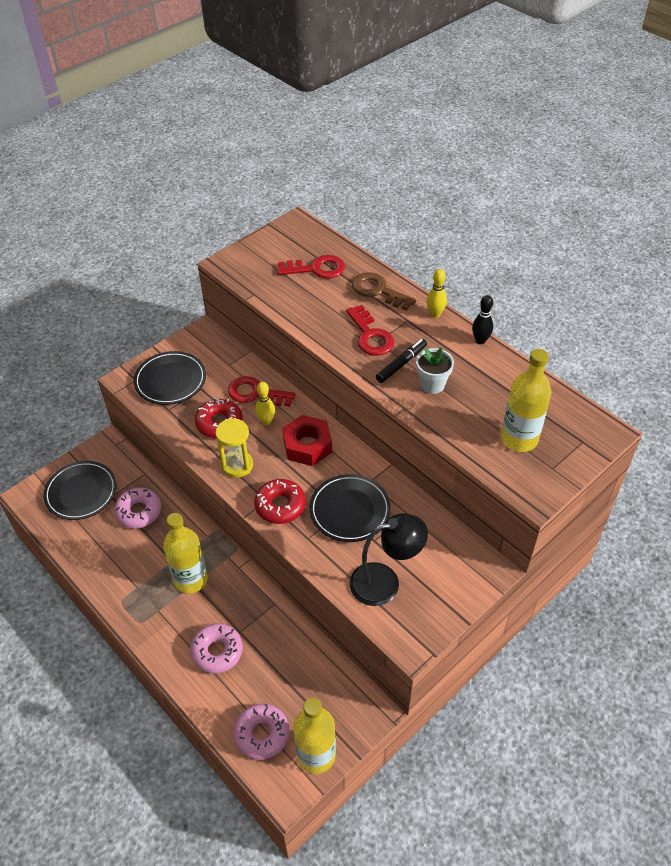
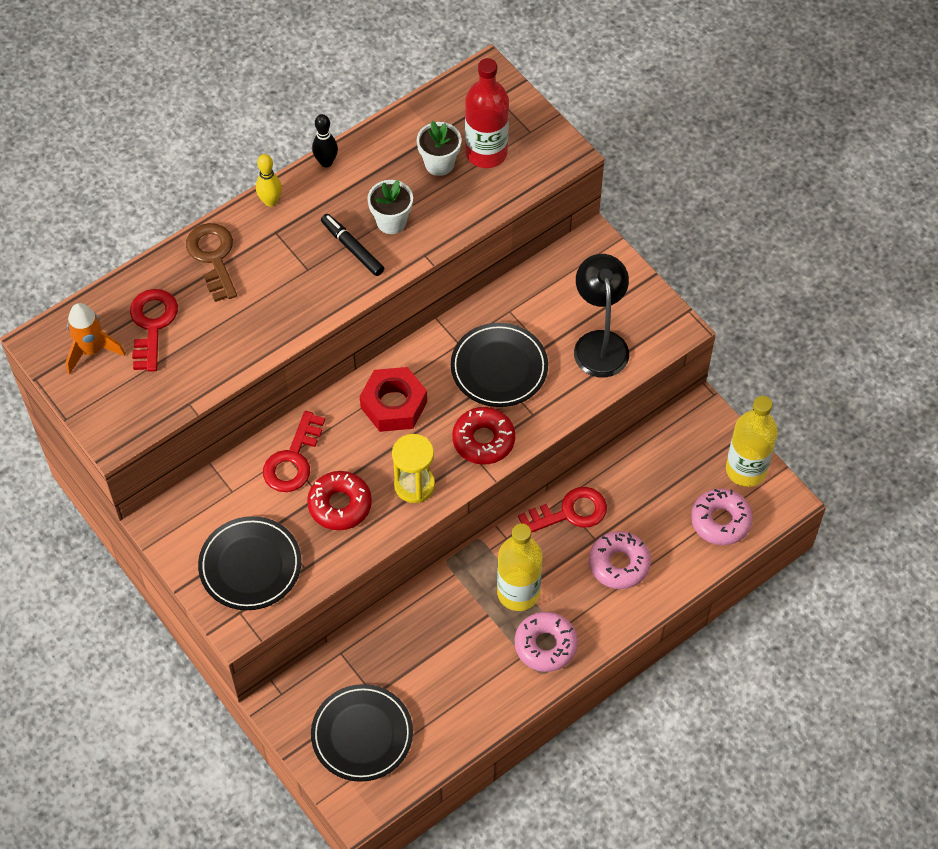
camera: 85 degrees left, 10 degrees up
pink donut [114,487,161,528] -> pink donut moved to [515,612,578,672]
yellow bowling pin [255,382,275,425] -> none
red key [346,305,394,355] -> red key moved to [518,487,607,533]
brown key [352,272,416,311] -> brown key turned 120 degrees clockwise [186,223,237,302]
yellow bottle [501,349,551,452] -> red bottle [465,58,509,168]
none -> orange rocket [66,303,126,374]
none -> white flower pot [417,121,461,176]

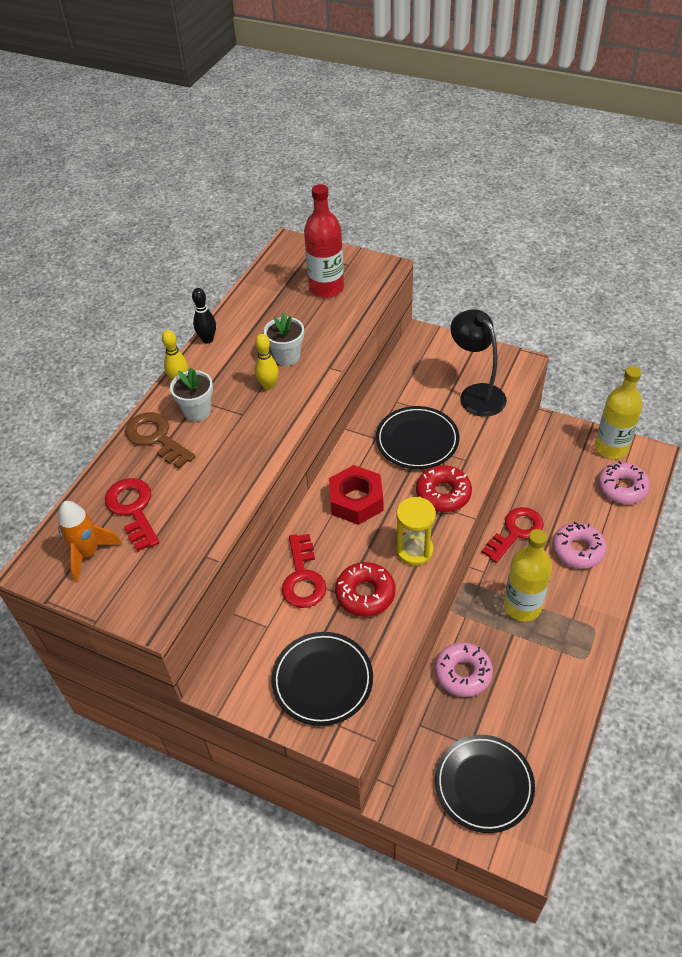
camera: 25 degrees left, 10 degrees down
black marker [321,214,384,276] -> yellow bowling pin [255,334,279,390]
white flower pot [417,121,461,176] -> white flower pot moved to [170,368,213,421]
pink donut [515,612,578,672] -> pink donut moved to [435,642,493,697]

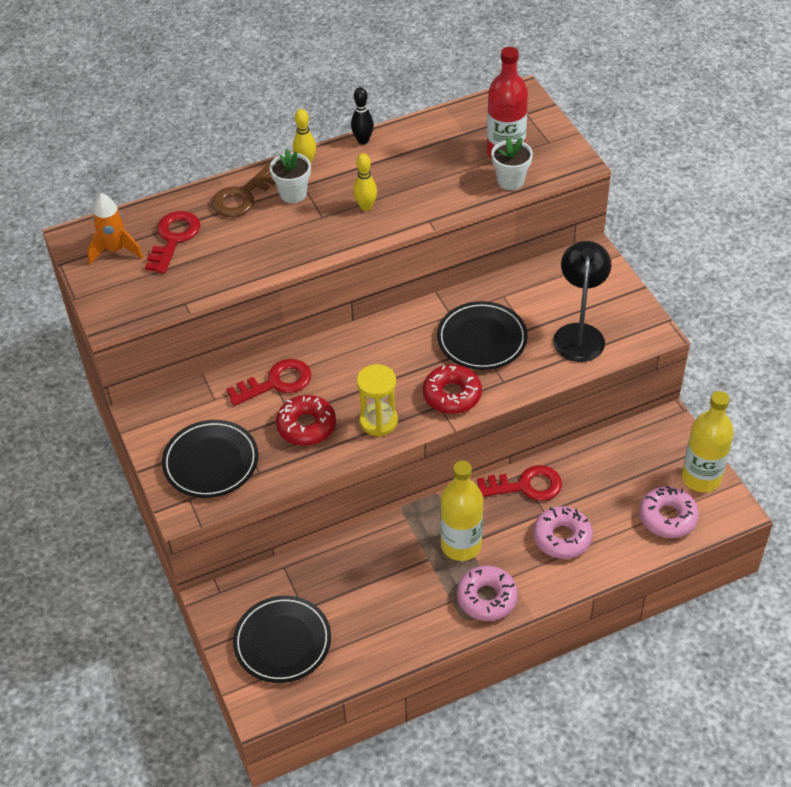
camera: 40 degrees right, 0 degrees up
brown key [125,412,196,469] -> brown key turned 135 degrees counterclockwise [212,164,275,217]
white flower pot [264,313,304,366] -> white flower pot moved to [491,137,533,190]
red key [282,534,326,608] -> red key turned 150 degrees counterclockwise [227,359,311,406]
red nut [329,465,383,525] -> none
pink donut [435,642,493,697] -> pink donut moved to [457,566,518,621]

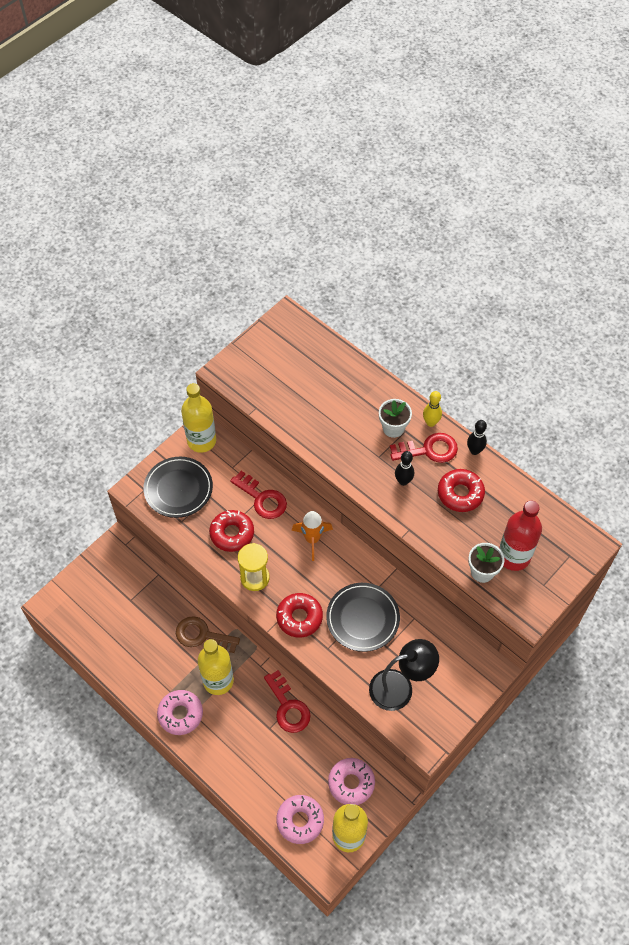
camera: 65 degrees right, 10 degrees up
orange rocket [87,193,143,265] -> orange rocket moved to [292,511,333,561]
red key [145,211,200,274] -> red key moved to [390,433,458,463]
brown key [212,164,275,217] -> brown key moved to [176,616,240,653]
black plate [233,596,331,683] -> none
yellow bowling pin [353,153,377,211] -> black bowling pin [395,451,414,486]
pink donut [533,506,593,559] -> pink donut moved to [328,758,375,805]
none -> yellow bottle [181,383,216,453]
none -> red donut [438,469,485,512]

